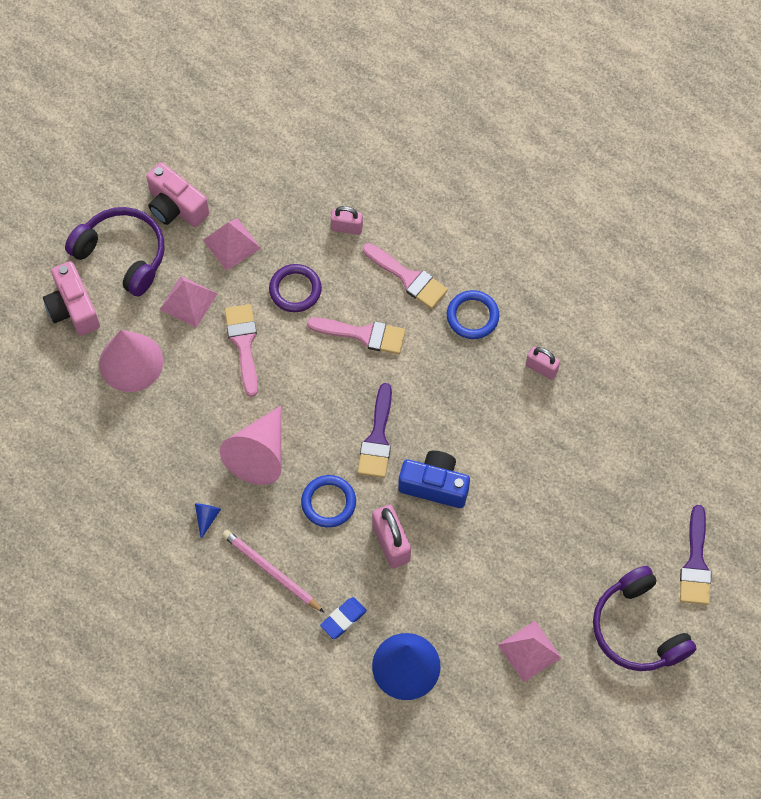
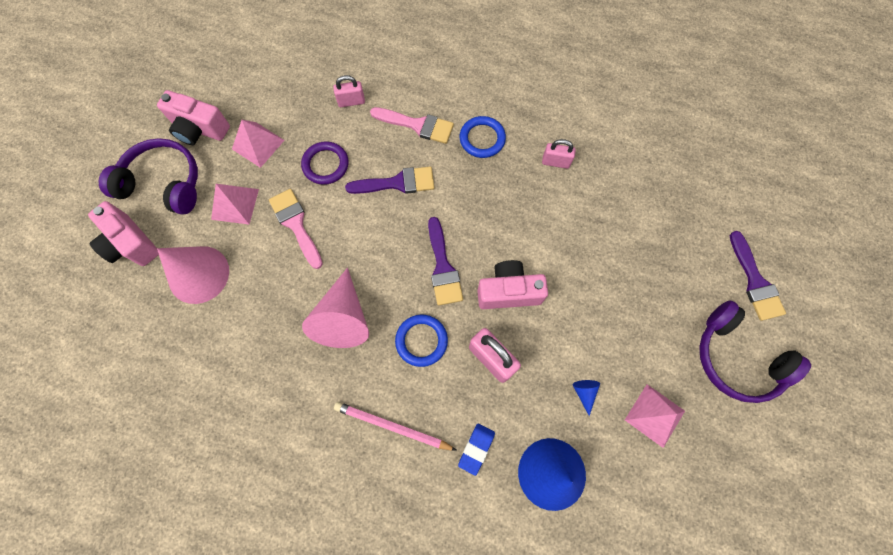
camera: 20 degrees left, 5 degrees up
blue cone [195,503,221,539] -> blue cone moved to [572,380,600,416]
pink brush [307,318,406,354] -> purple brush [345,167,434,194]
blue camera [398,451,470,508] -> pink camera [477,260,548,309]

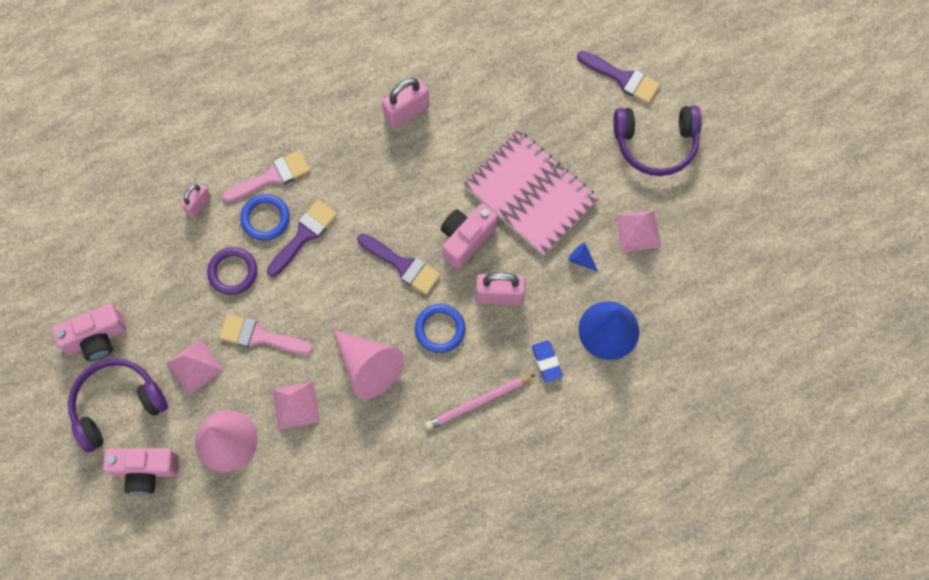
camera: 45 degrees left, 0 degrees up
pink pyramid [232,120,285,168] -> pink pyramid moved to [272,381,320,430]
blue ring [460,116,506,158] -> blue ring moved to [240,194,290,241]
pink padlock [542,139,576,169] -> pink padlock [382,78,429,129], size x1.59
none -> pink notebook [463,130,599,256]

